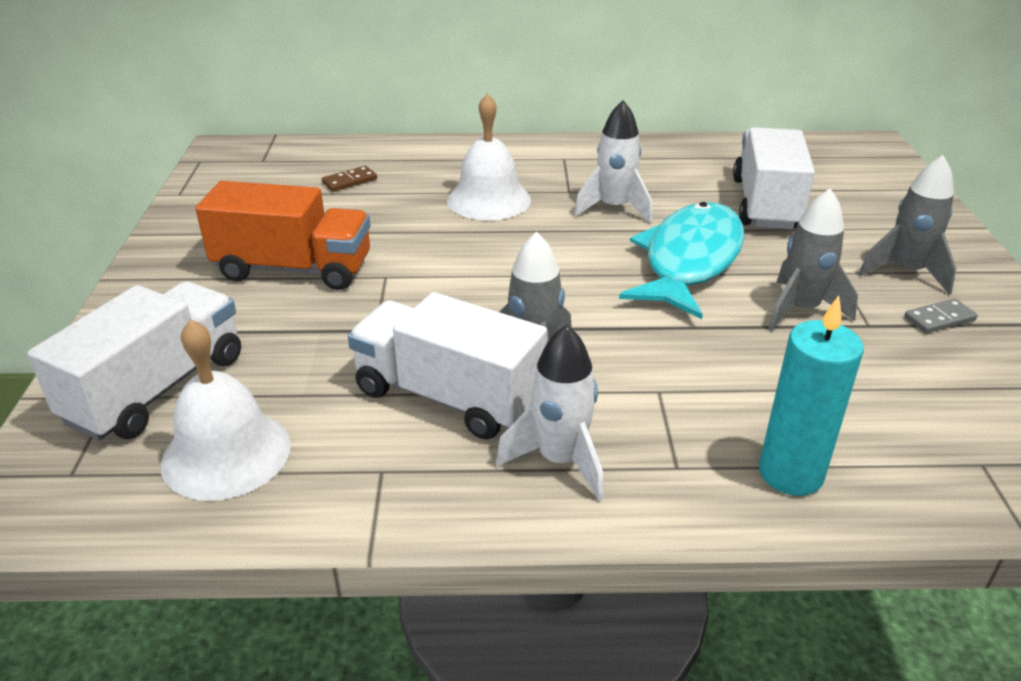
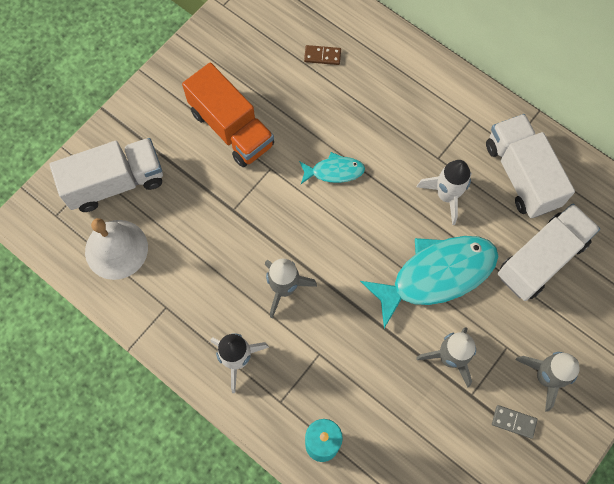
camera: 40 degrees right, 35 degrees up
white truck [348,292,547,439] -> white truck moved to [486,114,575,218]
white bell [447,93,531,220] -> none
none -> turquoise fish [299,152,365,184]

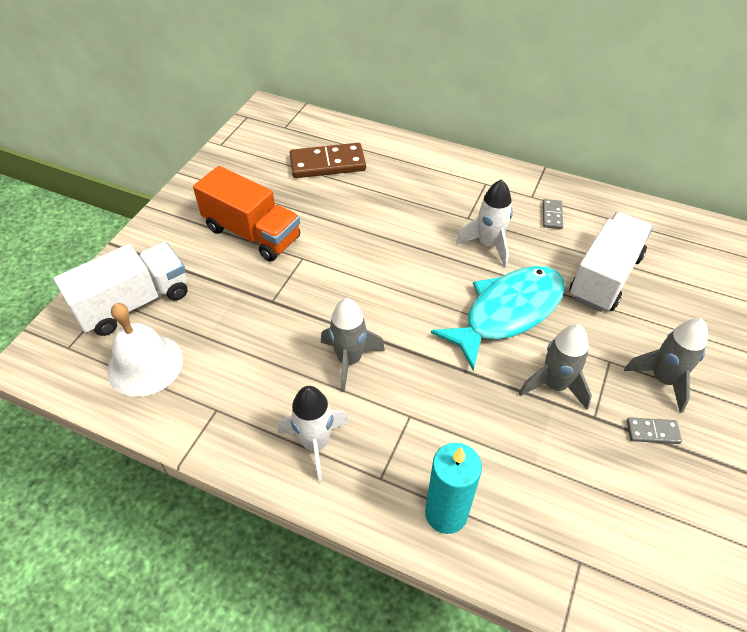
camera: 15 degrees left, 20 degrees down
turquoise fish [299,152,365,184] -> none
brown domino [304,45,341,65] -> brown domino [290,143,366,178], size x2.06
white truck [486,114,575,218] -> grey domino [543,199,563,229]

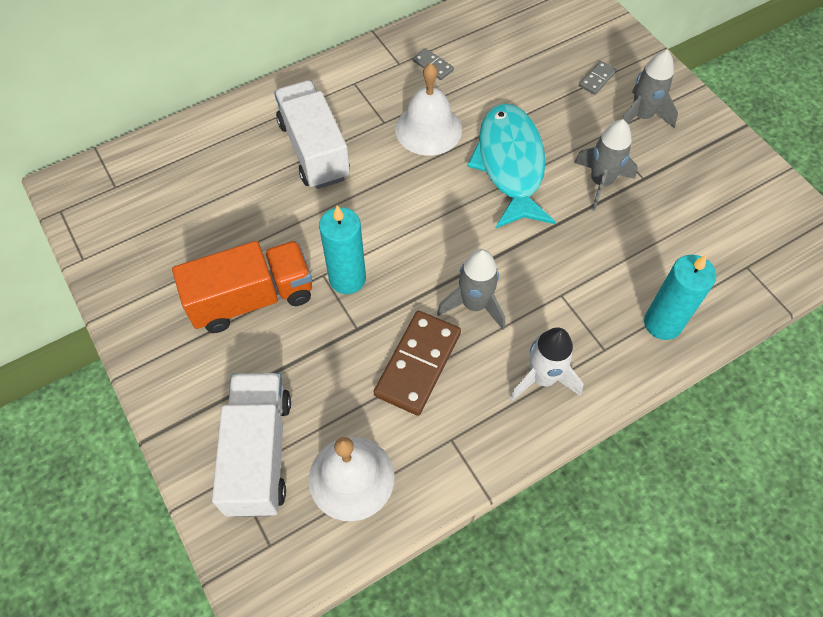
camera: 55 degrees left, 10 degrees up
brown domino [290,143,366,178] -> brown domino moved to [374,311,461,416]
white rocket [456,179,513,267] -> white bell [395,63,462,156]
white truck [569,212,653,312] -> white truck moved to [274,80,350,189]
grey domino [627,417,682,444] -> grey domino moved to [579,61,617,95]
none -> turquoise candle [319,206,366,294]

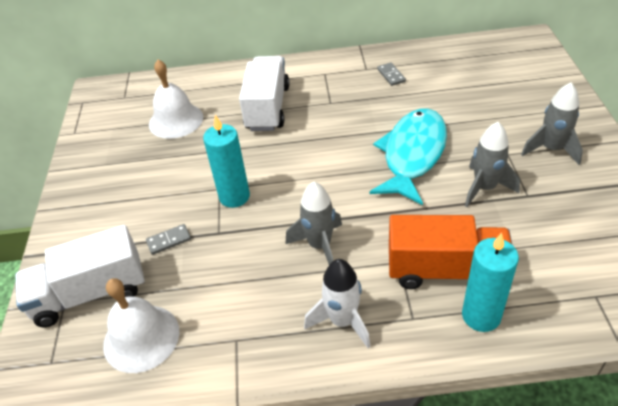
camera: 30 degrees right, 15 degrees down
orange truck [172,241,312,333] -> orange truck moved to [389,215,512,289]
white truck [212,373,291,517] -> white truck turned 135 degrees counterclockwise [15,225,145,327]
brown domino [374,311,461,416] -> none
white bell [395,63,462,156] -> white bell moved to [149,60,203,139]
grey domino [579,61,617,95] -> grey domino moved to [146,224,191,255]

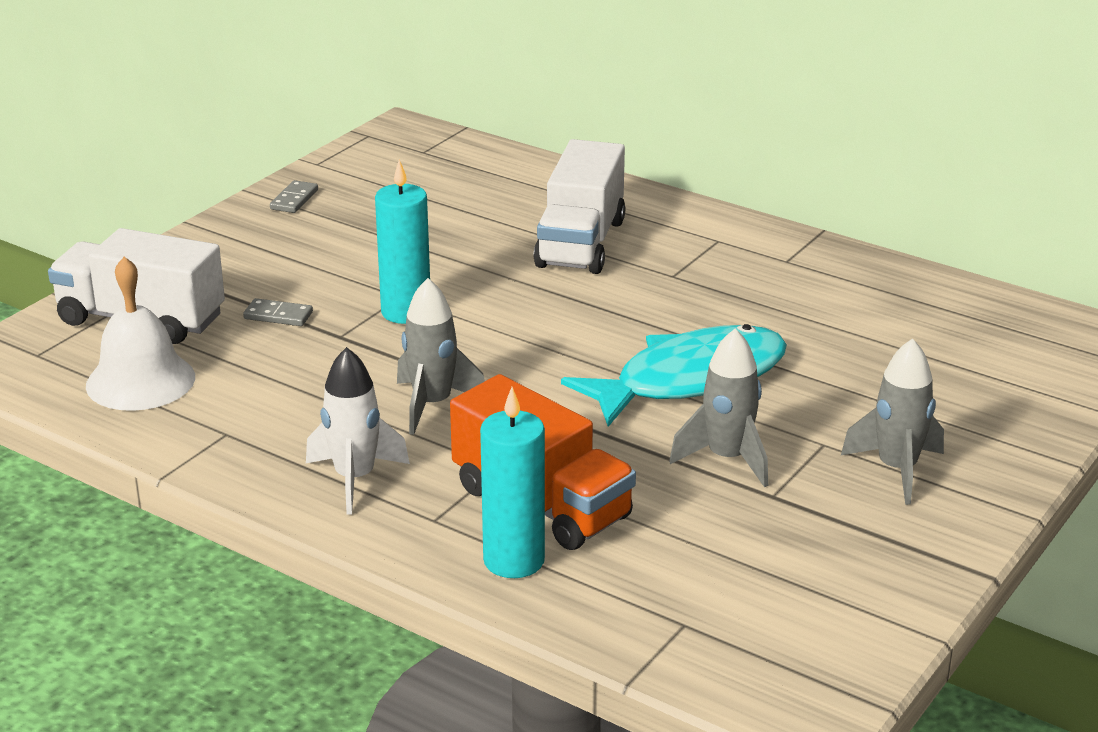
camera: 35 degrees right, 15 degrees down
white bell [149,60,203,139] -> none
white truck [239,56,290,131] -> white truck turned 150 degrees clockwise [533,139,625,274]
grey domino [377,62,406,86] -> grey domino moved to [270,180,318,213]

